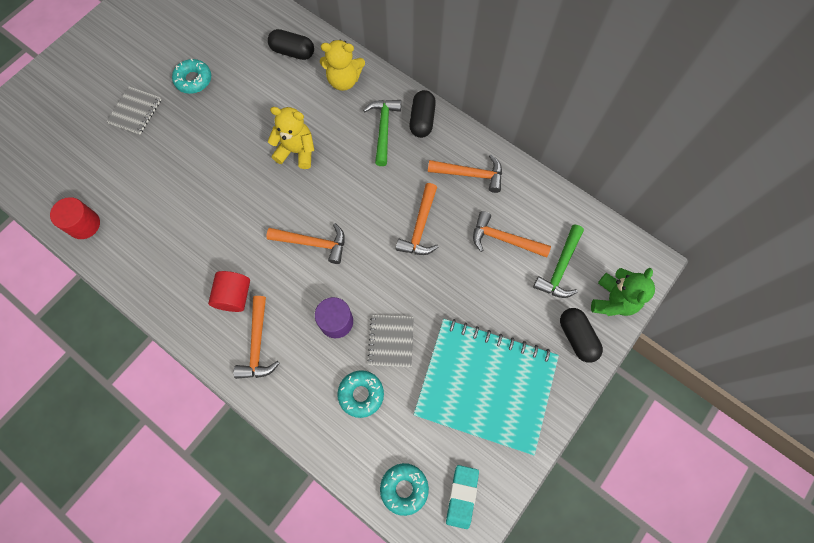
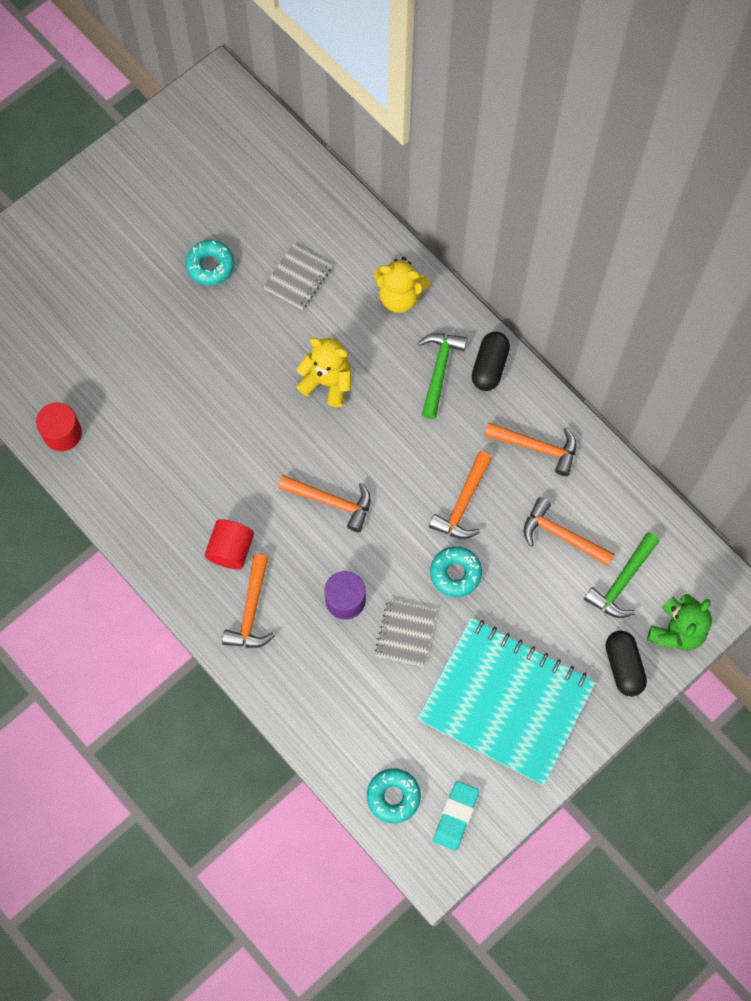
camera: 10 degrees right, 0 degrees up
grey notebook [106,86,162,134] -> grey notebook moved to [264,244,332,310]
black capsule [268,29,314,60] -> none
turquoise donut [337,370,384,418] -> turquoise donut moved to [430,546,482,597]

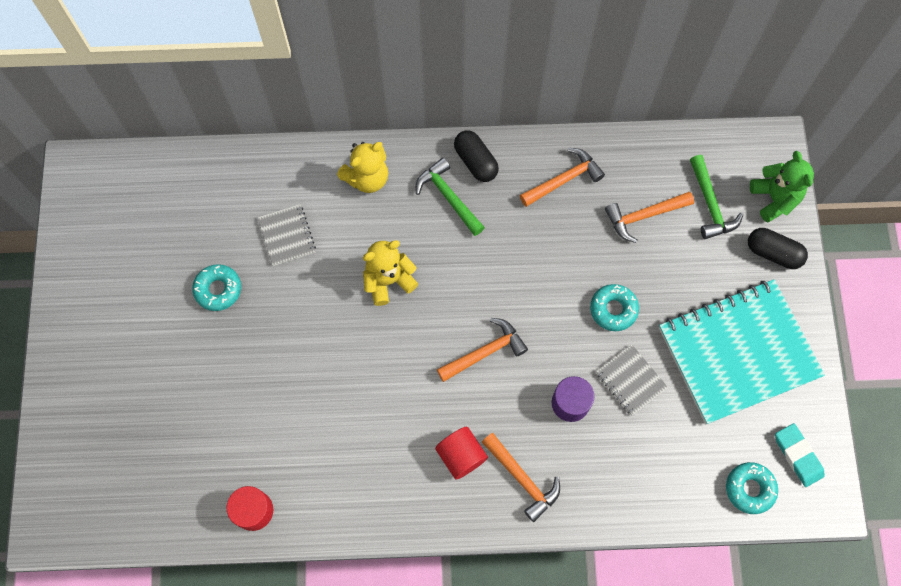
camera: 50 degrees left, 0 degrees up
orange hammer [429,451,492,539] -> none

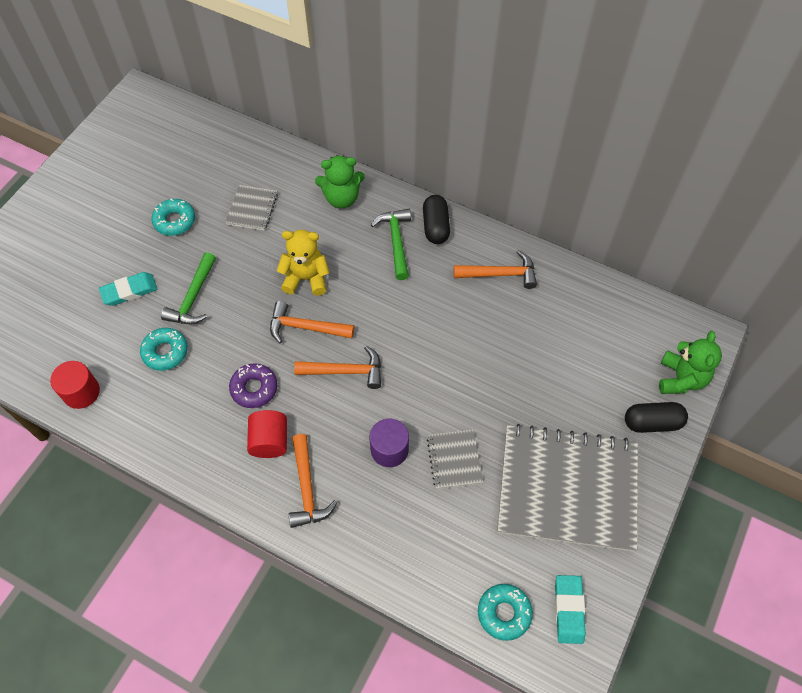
camera: 30 degrees right, 10 degrees down
yellow teddy bear [337,142,388,193] -> green teddy bear [315,155,365,208]
turquoise donut [590,284,639,331] -> turquoise donut moved to [140,328,188,371]
orange hammer [605,192,694,243] -> orange hammer moved to [270,301,354,343]
turquoise notebook [659,279,825,424] -> grey notebook [497,424,638,552]
green hammer [690,155,743,239] -> green hammer moved to [161,252,216,324]
black capsule [748,228,808,269] -> black capsule turned 60 degrees counterclockwise [625,402,688,433]
none -> turquoise eraser [99,272,157,306]
none -> purple donut [229,363,277,408]

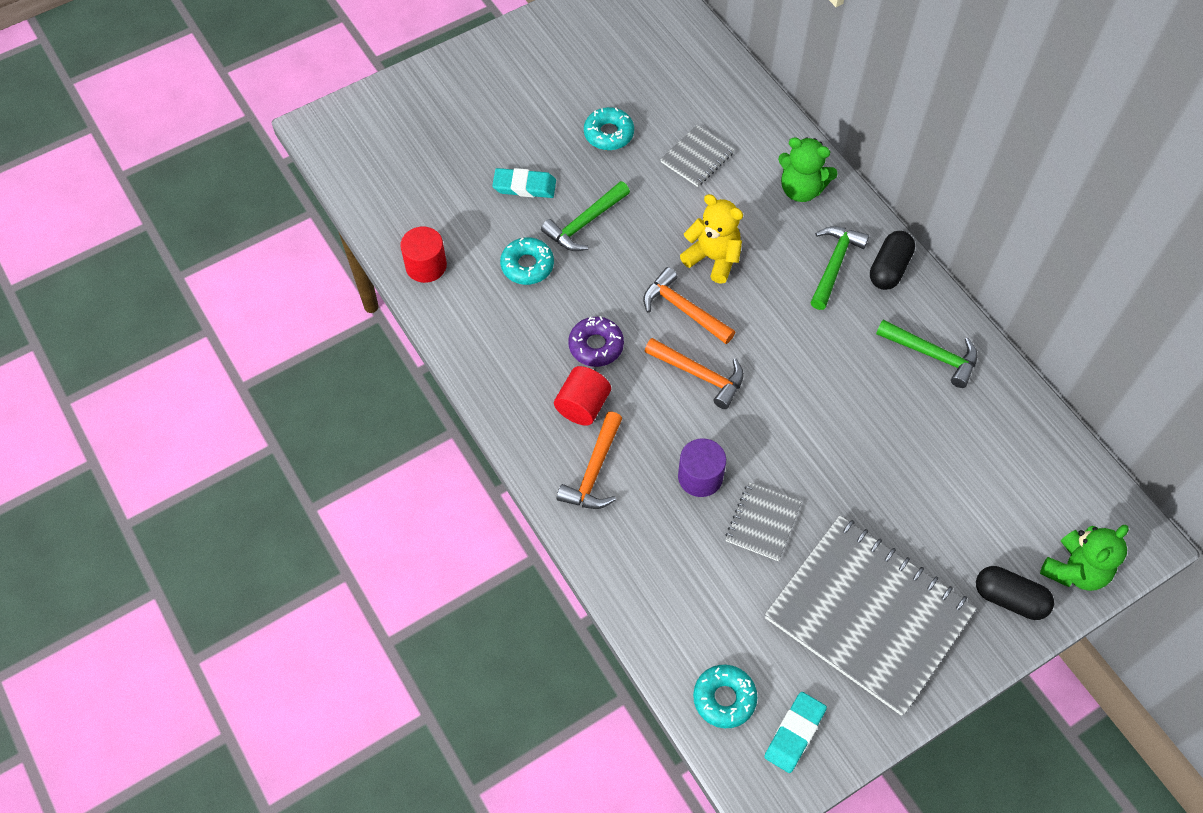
camera: 30 degrees right, 0 degrees up
orange hammer [454,250,537,289] -> green hammer [876,320,977,388]

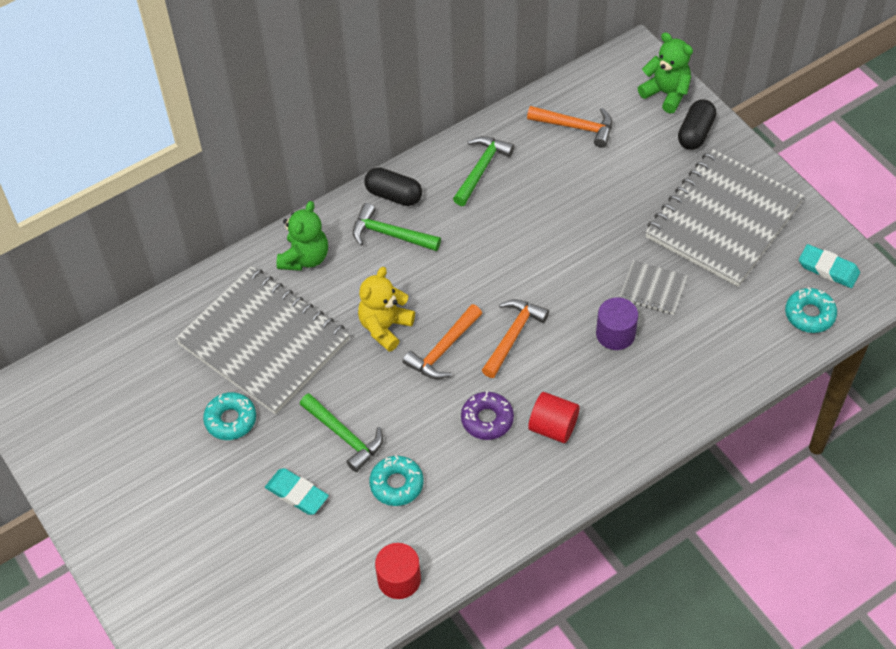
camera: 90 degrees left, 5 degrees down
turquoise eraser [492,168,556,198] -> turquoise eraser turned 60 degrees counterclockwise [265,468,329,515]
orange hammer [557,411,623,509] -> orange hammer moved to [527,106,612,148]
grey notebook [660,125,734,187] -> grey notebook [175,266,350,414], size x2.32

